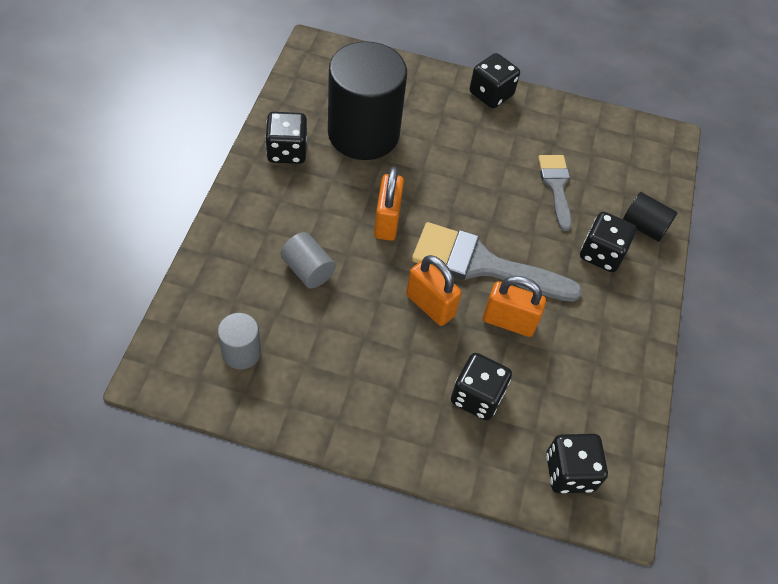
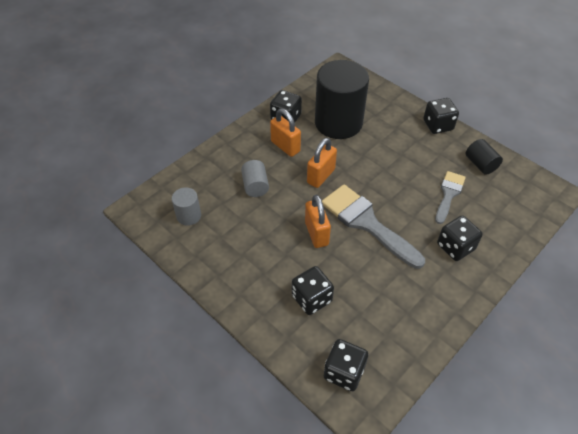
camera: 35 degrees right, 5 degrees down
orange padlock [483,276,546,337] -> orange padlock moved to [270,108,301,157]
black cylinder [623,192,678,242] -> black cylinder moved to [466,139,503,175]

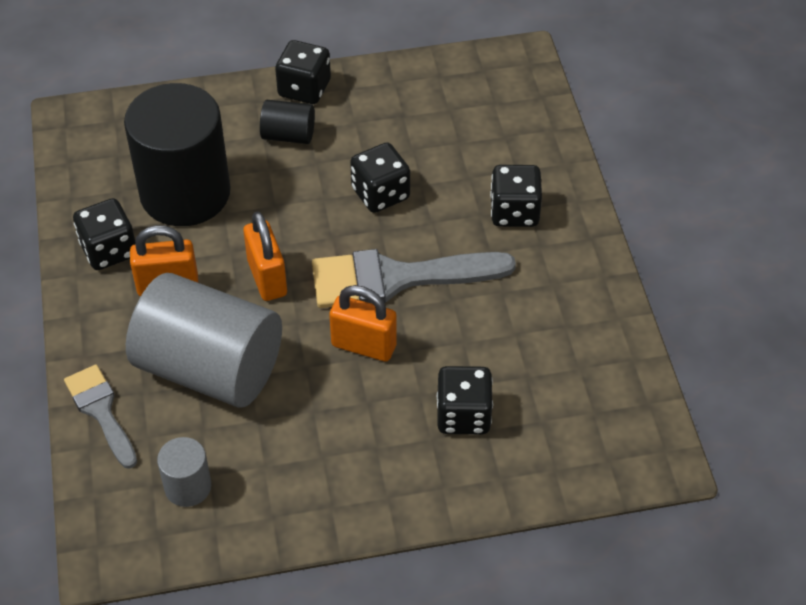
camera: 55 degrees left, 0 degrees up
grey cylinder [241,160,269,197] -> grey cylinder [126,273,282,408], size x2.23
black dice [324,339,368,391] -> black dice moved to [350,142,410,213]
grey brush [435,171,466,224] -> grey brush moved to [64,365,137,469]
black cylinder [466,139,503,175] -> black cylinder moved to [260,100,315,144]

